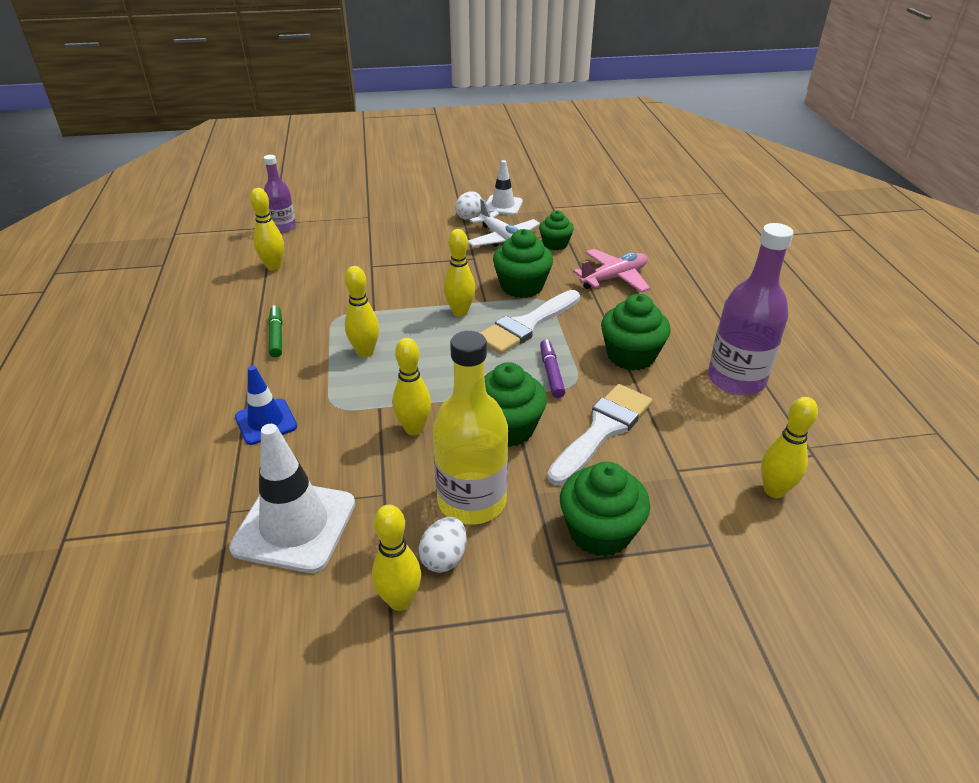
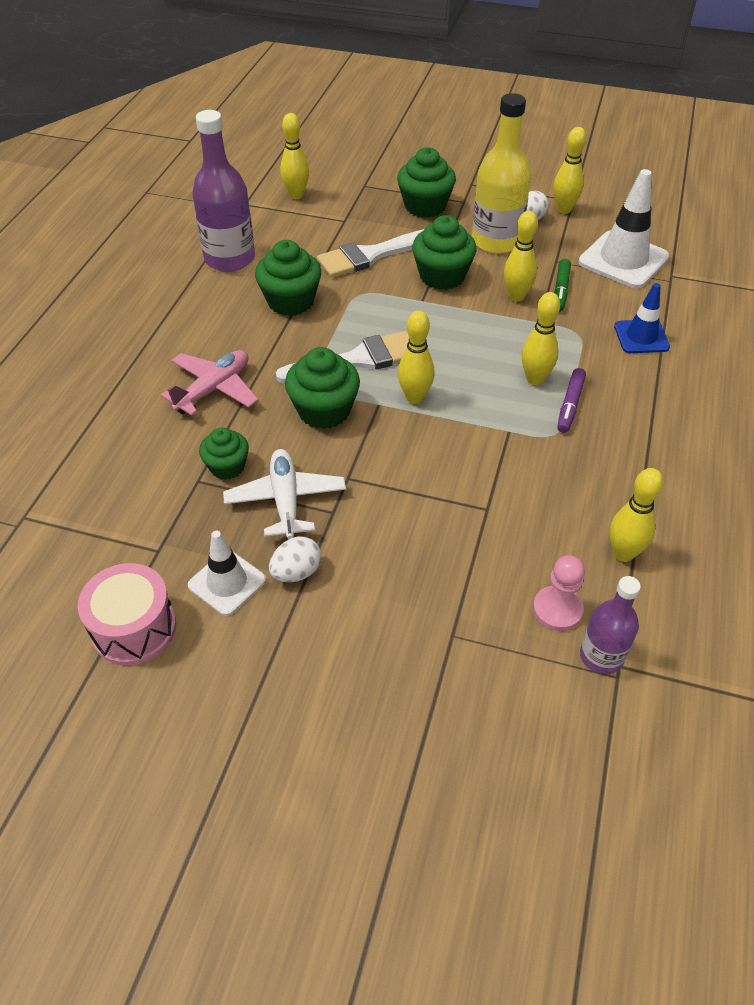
camera: 155 degrees left, 10 degrees up
green marker [268,305,283,358] -> green marker moved to [554,259,571,312]
purple marker [540,339,565,398] -> purple marker moved to [557,368,586,433]
pink plane [573,249,650,292] -> pink plane turned 135 degrees clockwise [161,350,258,416]
none -> pink drum [78,563,176,666]
none -> pink pawn [533,555,585,631]

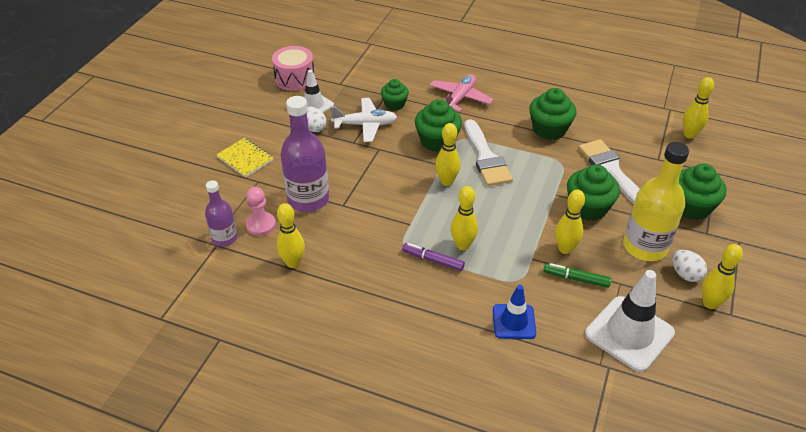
camera: 95 degrees right, 5 degrees down
pink plane [161,350,258,416] -> pink plane turned 105 degrees counterclockwise [430,74,493,112]
purple bottle [192,110,255,272] -> purple bottle moved to [280,96,329,212]
none -> yellow notebook [216,138,273,177]

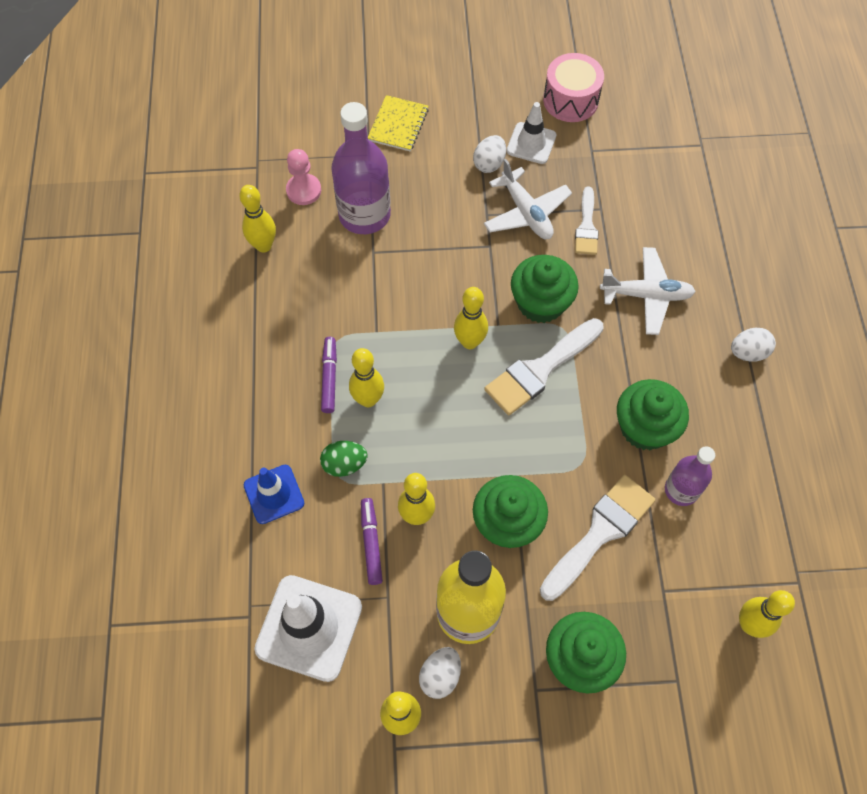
camera: 65 degrees right, 20 degrees up
purple bottle [205,180,238,247] -> purple bottle moved to [665,446,715,506]
green cupcake [381,79,409,110] -> white brush [575,186,599,255]
pink plane [430,74,493,112] -> white plane [600,247,696,335]
green marker [543,263,611,288] -> purple marker [361,498,383,585]
none -> green egg [320,441,367,477]
none -> white egg [731,328,776,362]

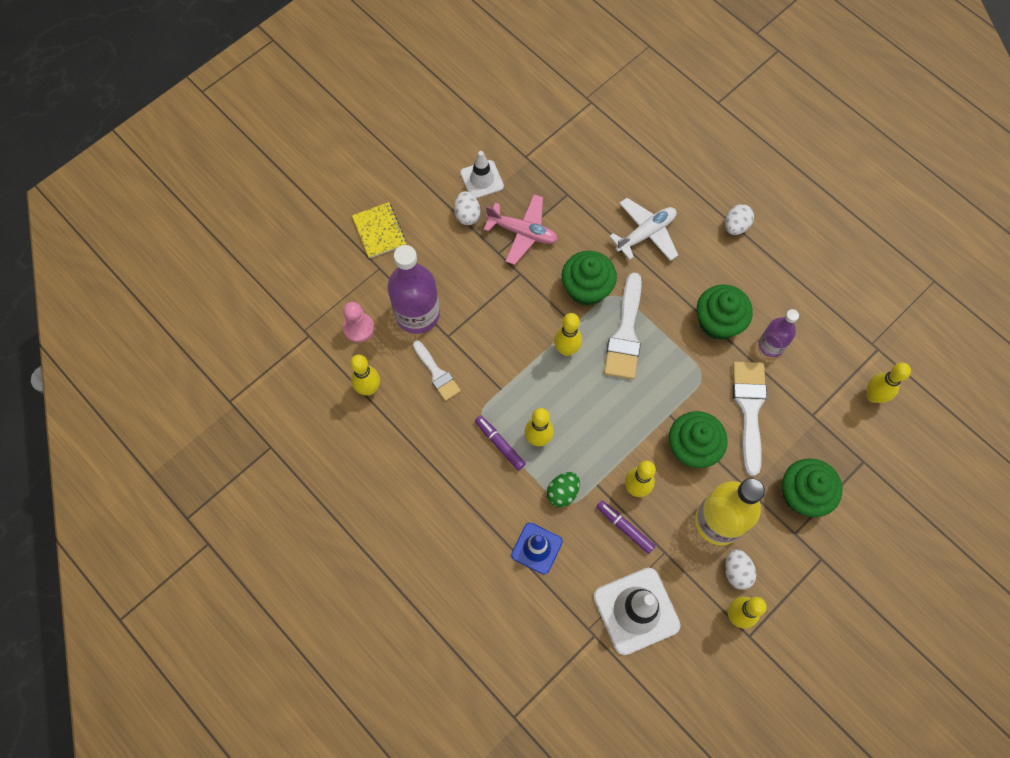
camera: 40 degrees left, 5 degrees up
white plane [484,159,572,239] -> pink plane [484,194,558,265]
pink drum [543,53,604,122] -> none
white brush [575,186,599,255] -> white brush moved to [413,340,461,401]

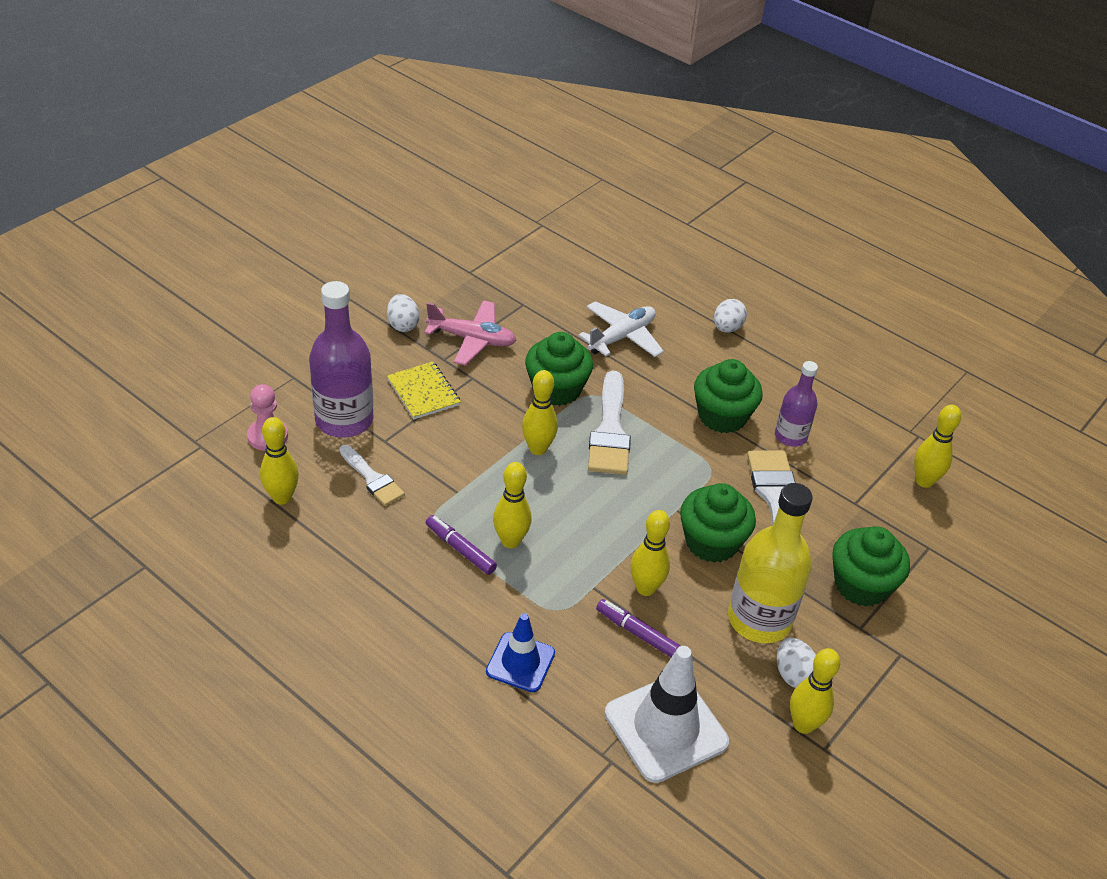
camera: 10 degrees left, 25 degrees down
yellow notebook [352,202,406,258] -> yellow notebook moved to [387,362,461,419]
white traffic cone [460,151,504,199] -> none
green egg [547,472,580,507] -> none

